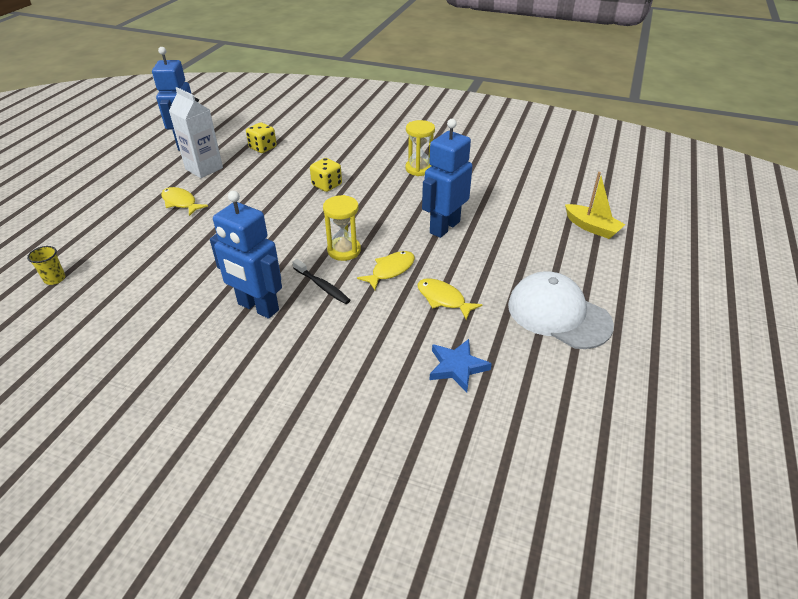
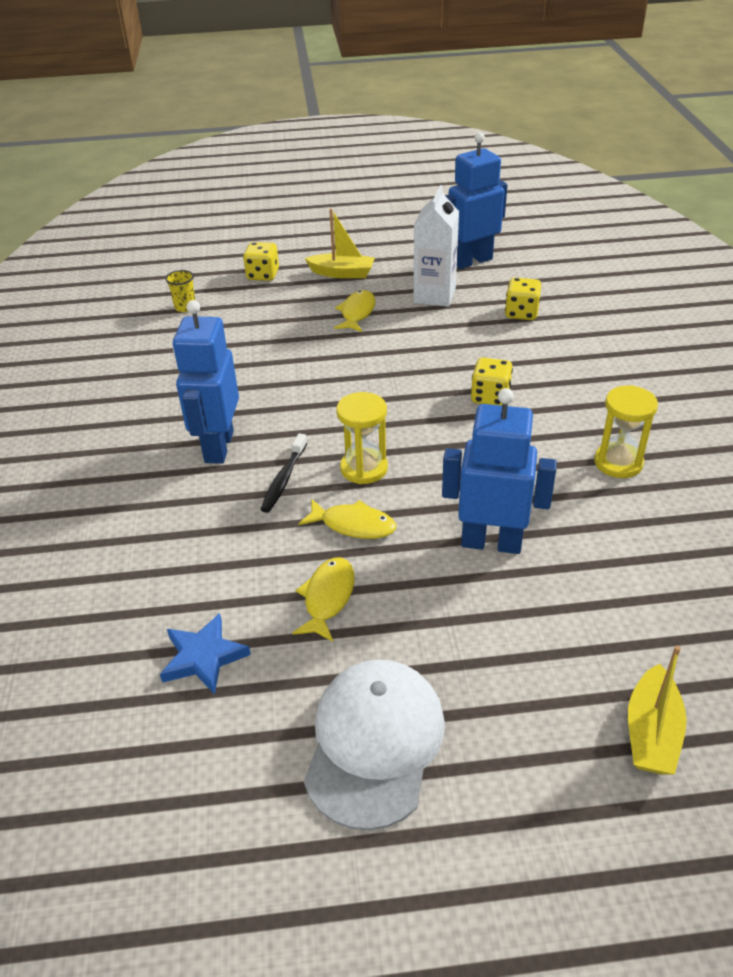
camera: 65 degrees right, 0 degrees up
none -> yellow dice [243,242,279,281]
none -> yellow boat [305,209,375,278]

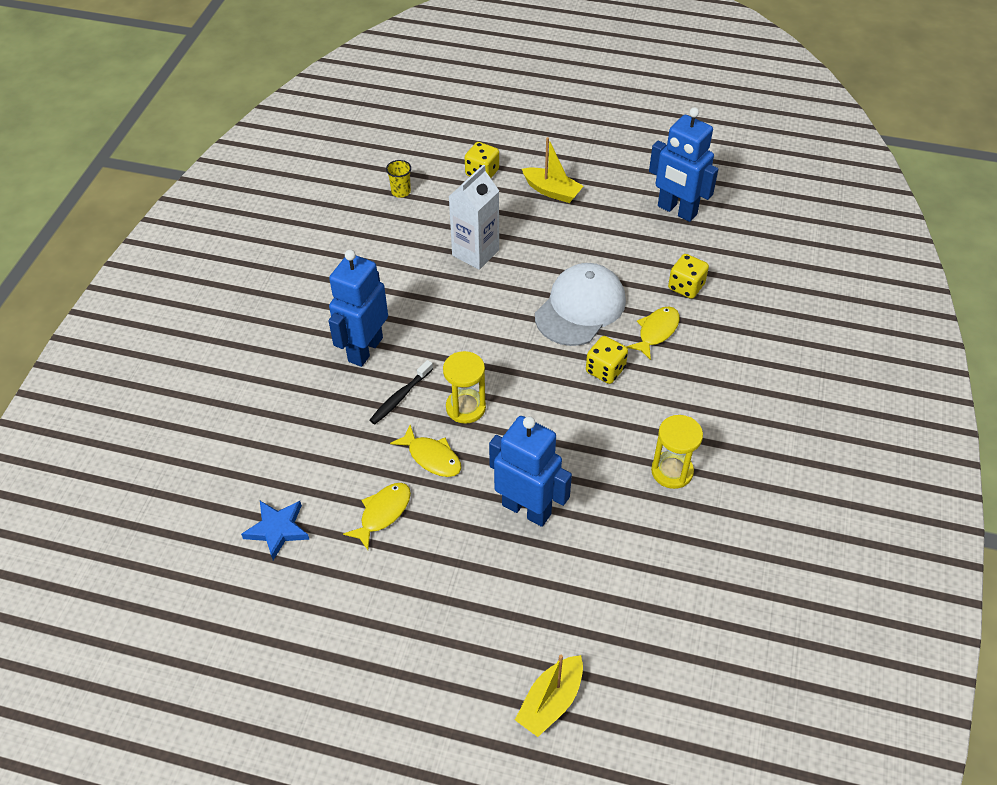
camera: 20 degrees right, 10 degrees up
white cap [304,659,445,831] -> white cap moved to [535,263,626,346]
yellow fish [334,290,376,332] -> yellow fish moved to [627,307,680,360]
white carton [413,185,459,307] -> white carton moved to [449,164,499,270]
blue robot [446,132,507,269] -> blue robot turned 135 degrees counterclockwise [649,107,718,222]

